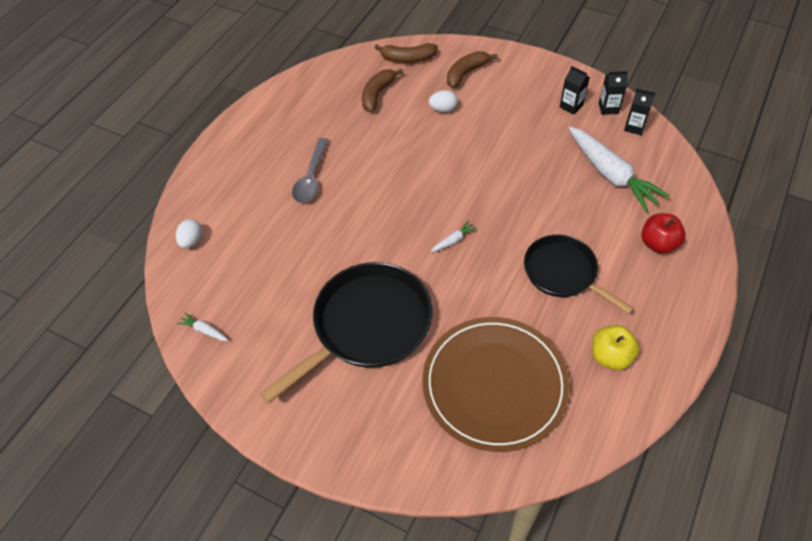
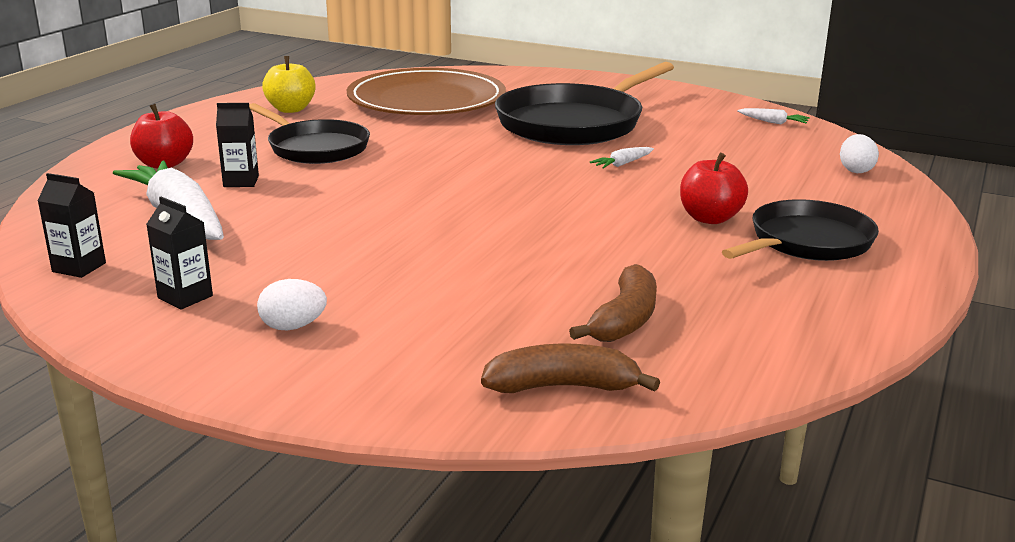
camera: 175 degrees right, 30 degrees down
grey spoon [292,138,329,203] -> red apple [680,153,748,224]
white egg [429,90,458,112] -> white egg moved to [257,279,327,330]
white carrot [431,221,477,252] -> white carrot moved to [590,147,654,169]
brown banana [447,51,497,88] -> none
black carton [599,71,628,115] -> black carton moved to [216,103,259,187]
none -> black pan [722,199,879,261]

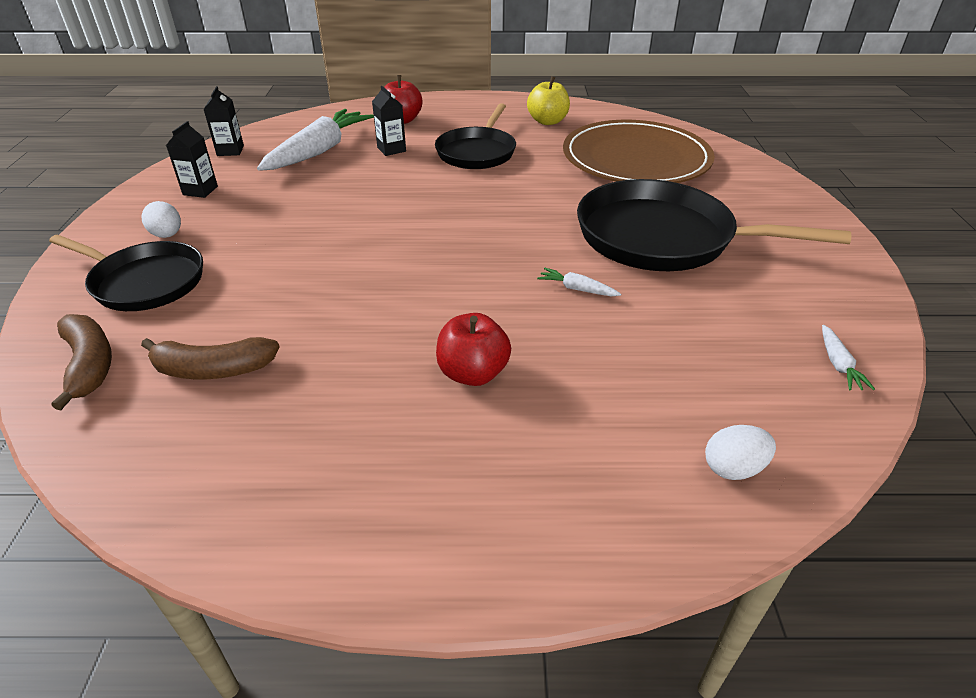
camera: 65 degrees right, 15 degrees up
black pan [722,199,879,261] -> black pan moved to [49,235,203,311]

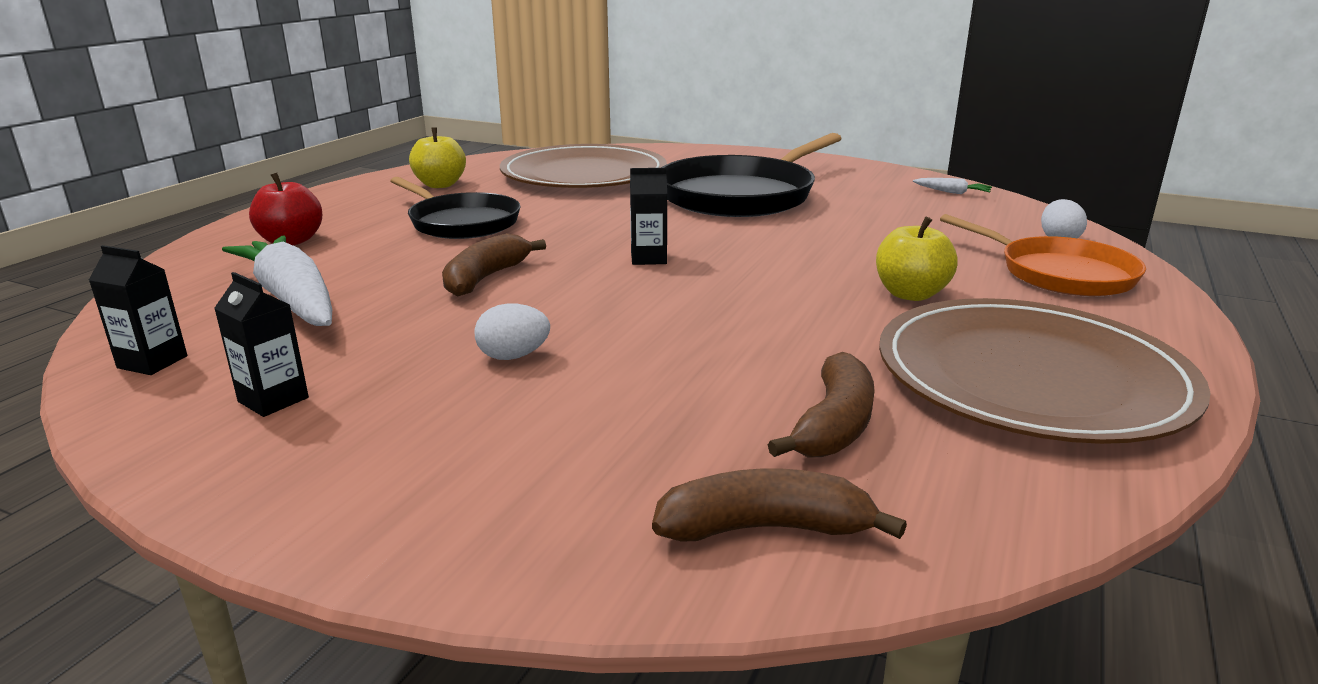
camera: 65 degrees left, 15 degrees down
black pan [49,235,203,311] -> none
white egg [142,201,181,238] -> white egg moved to [474,303,550,360]
black carton [372,86,406,156] -> black carton moved to [630,168,667,265]
red apple [436,313,511,386] -> yellow apple [876,216,958,301]
white carrot [537,268,621,296] -> none
none -> brown banana [442,233,546,297]
none -> brown plate [879,298,1210,444]
none -> orange pan [940,214,1146,297]

